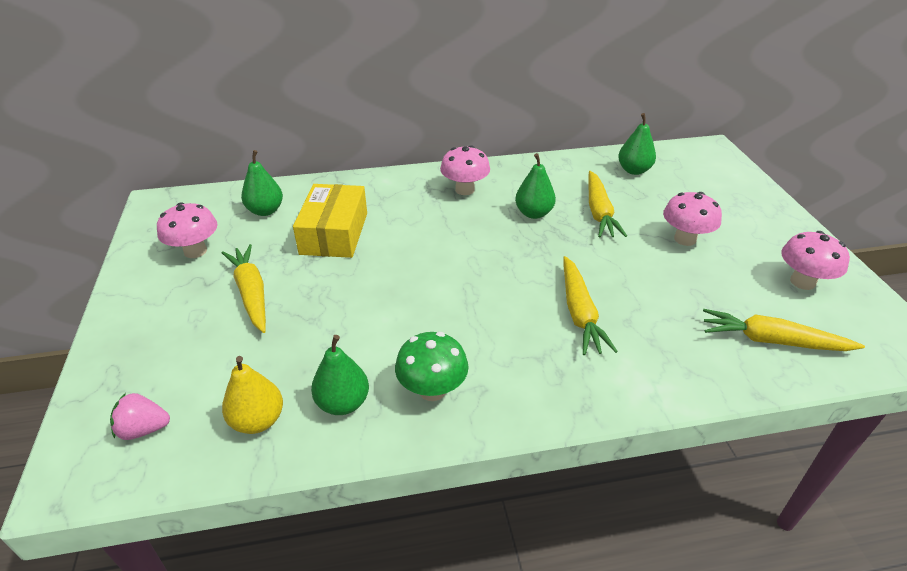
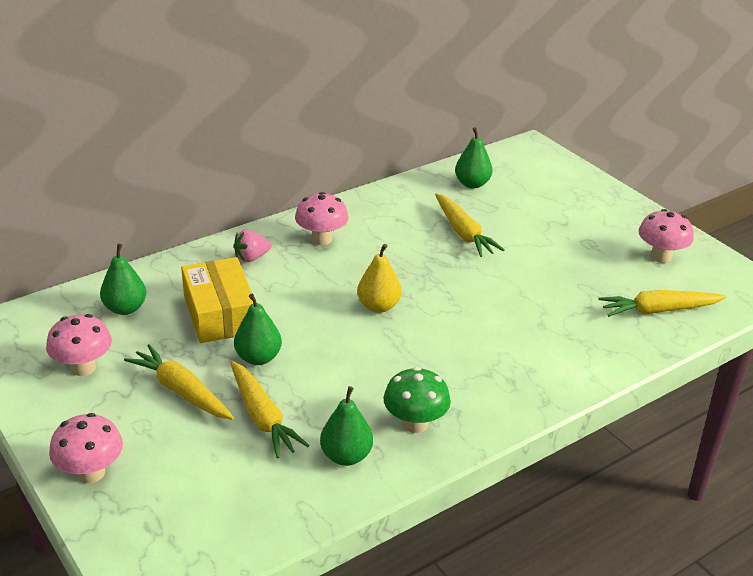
camera: 25 degrees left, 5 degrees down
pink strawberry [110,393,170,440] -> pink strawberry moved to [233,230,271,262]
yellow pear [222,356,283,434] -> yellow pear moved to [357,244,402,313]
green pear [515,153,556,219] -> green pear moved to [234,294,282,365]
yellow carrot [563,256,618,355] -> yellow carrot moved to [230,361,309,458]
pink mushroom [663,192,722,246] -> pink mushroom moved to [49,413,123,483]

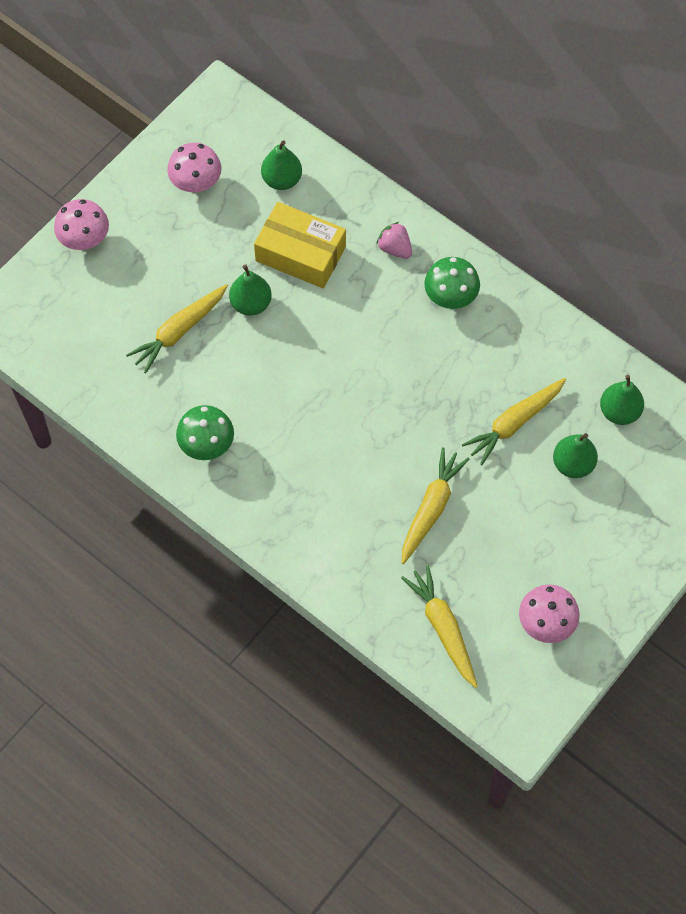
camera: 75 degrees right, 30 degrees up
yellow carrot [124,344,234,420] -> yellow carrot moved to [402,447,469,564]
yellow box [181,257,253,343] -> yellow box turned 60 degrees clockwise [254,202,346,288]
pink mushroom [295,192,348,245] -> green mushroom [424,257,480,309]
green pear [320,386,373,466] -> green pear moved to [553,433,598,478]
yellow pear [357,244,402,313] -> none

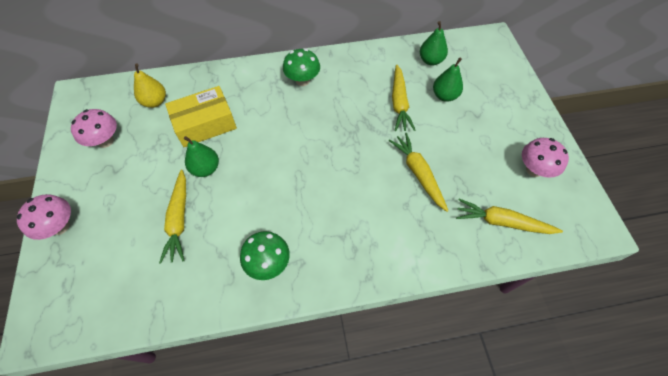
camera: 50 degrees left, 5 degrees down
green pear [261,140,302,190] -> yellow pear [134,64,166,108]
pink strawberry [376,222,412,259] -> none

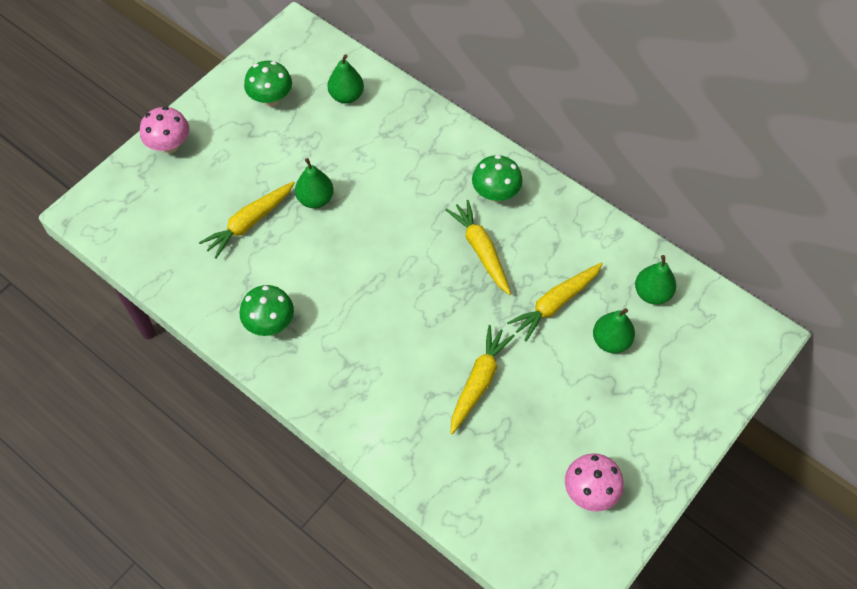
camera: 50 degrees right, 0 degrees up
pink mushroom [71,109,117,148] -> green mushroom [244,61,292,107]
yellow pear [134,64,166,108] -> green pear [327,54,364,104]
yellow box [165,86,237,147] -> none
yellow carrot [456,199,563,234] -> yellow carrot moved to [445,200,511,295]

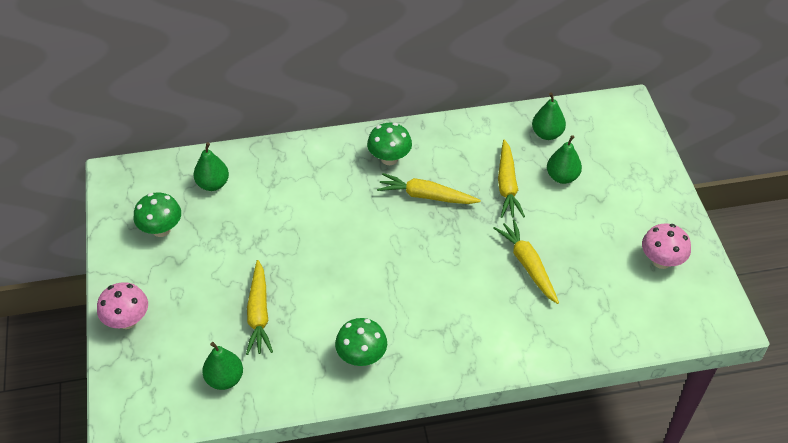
camera: 50 degrees left, 10 degrees down
green pear [295,158,334,208] -> green pear moved to [202,342,243,390]

